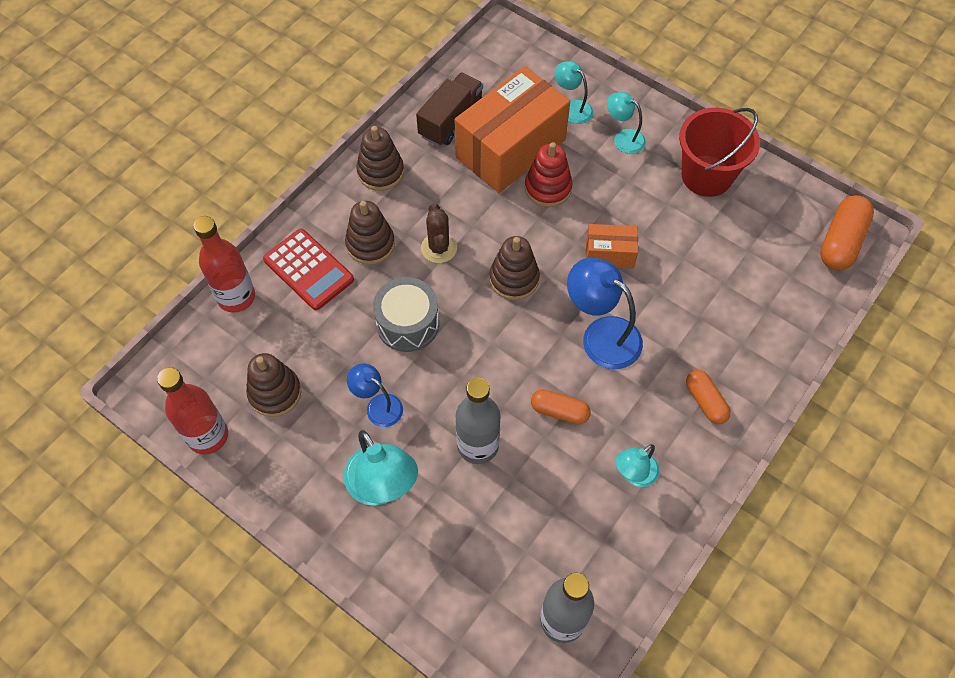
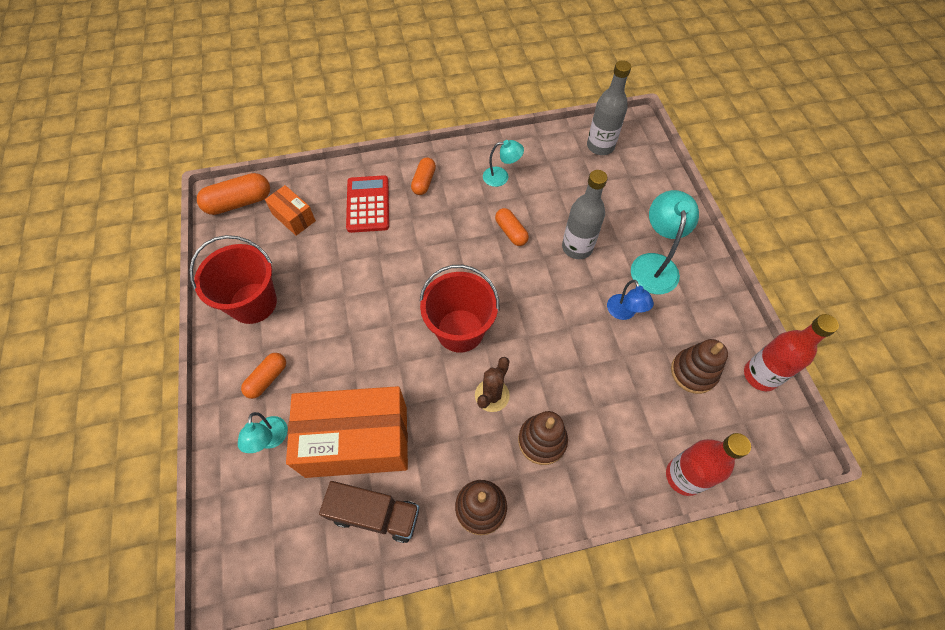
camera: 140 degrees left, 0 degrees up
red calculator [263,229,354,310] -> red calculator moved to [346,175,389,233]
grey drum [373,277,439,352] -> none
brown truck [416,72,483,146] -> brown truck turned 150 degrees counterclockwise [319,481,419,543]
brown stacking toy [489,236,540,300] -> red bucket [419,265,499,353]
red stacking toy [525,142,573,207] -> none
blue lamp [567,257,643,369] -> none
orange box [586,224,638,268] -> orange box moved to [265,185,316,236]
turquoise lamp [607,92,646,154] -> orange capsule [241,353,286,399]

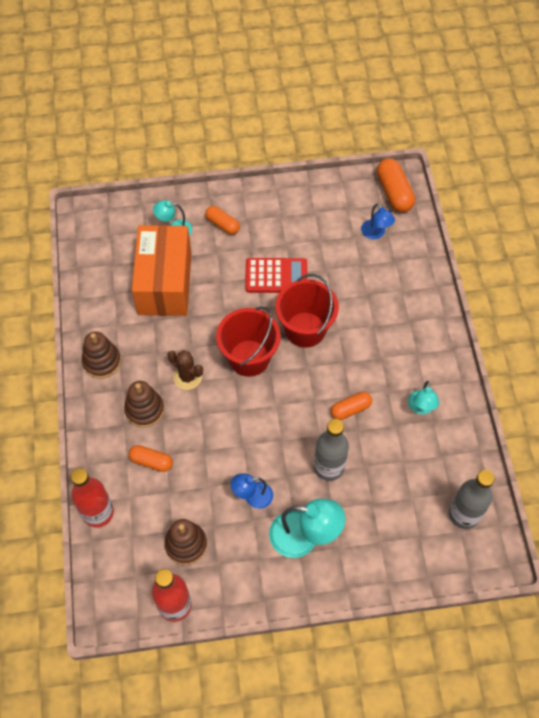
camera: 95 degrees right, 0 degrees up
red bucket [189,235,277,324] -> red bucket moved to [275,274,339,348]
orange box [265,185,316,236] -> blue lamp [361,203,395,239]
brown truck [319,481,419,543] -> none
red calculator [346,175,389,233] -> red calculator moved to [245,258,307,293]
orange capsule [411,158,436,195] -> orange capsule moved to [129,445,173,472]

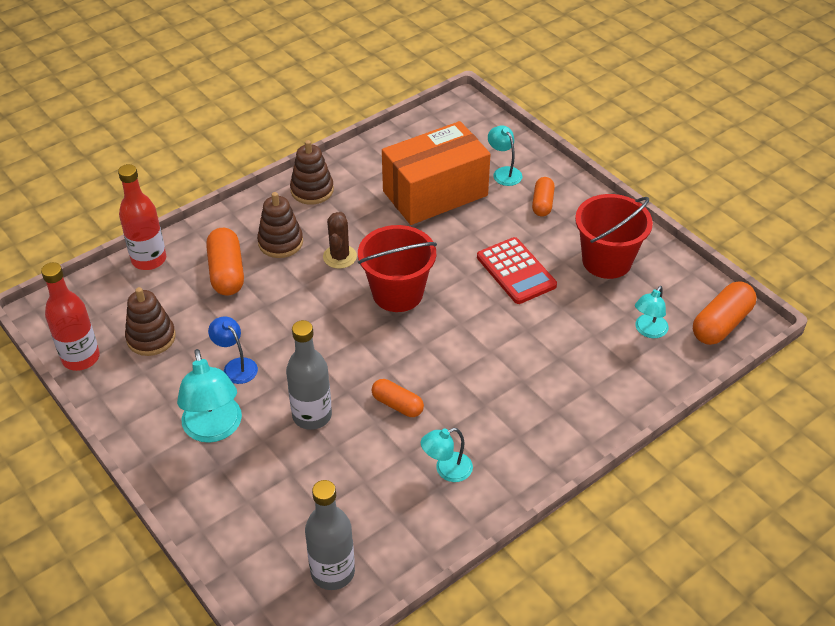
camera: 60 degrees right, 15 degrees down
orange capsule [129,445,173,472] -> orange capsule [206,228,244,295], size x1.58
red bucket [275,274,339,348] -> red bucket moved to [575,194,653,279]
blue lamp [361,203,395,239] -> turquoise lamp [635,286,669,338]

